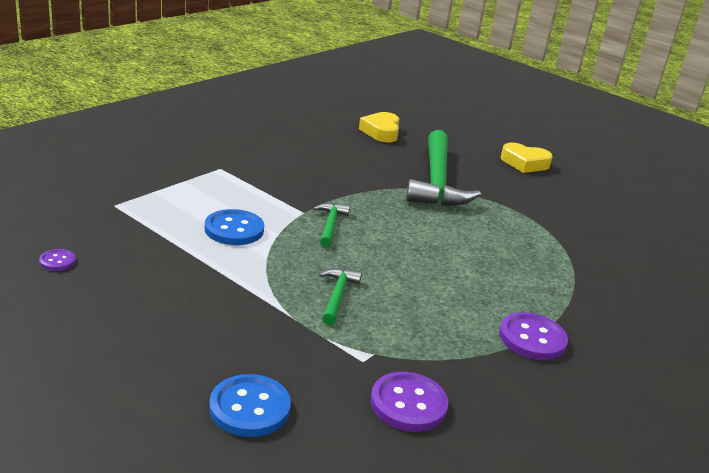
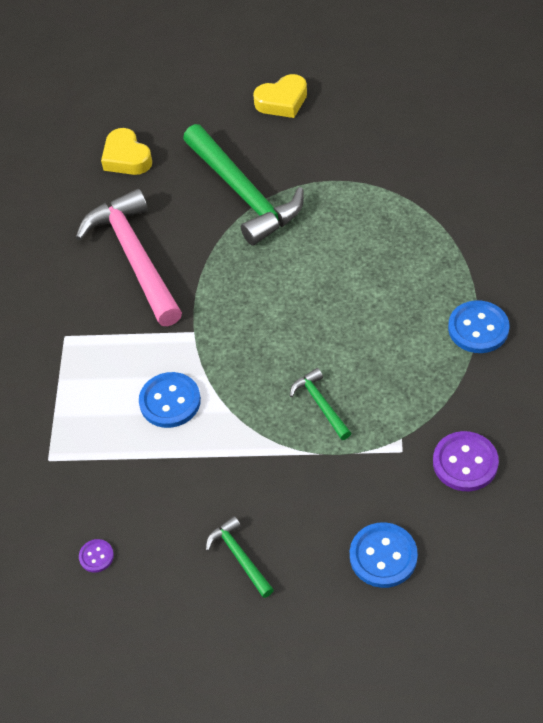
camera: 30 degrees left, 25 degrees up
green hammer [313,203,350,248] -> green hammer moved to [206,516,274,598]
purple button [499,312,568,360] -> blue button [448,300,509,353]
none -> pink hammer [76,189,182,326]

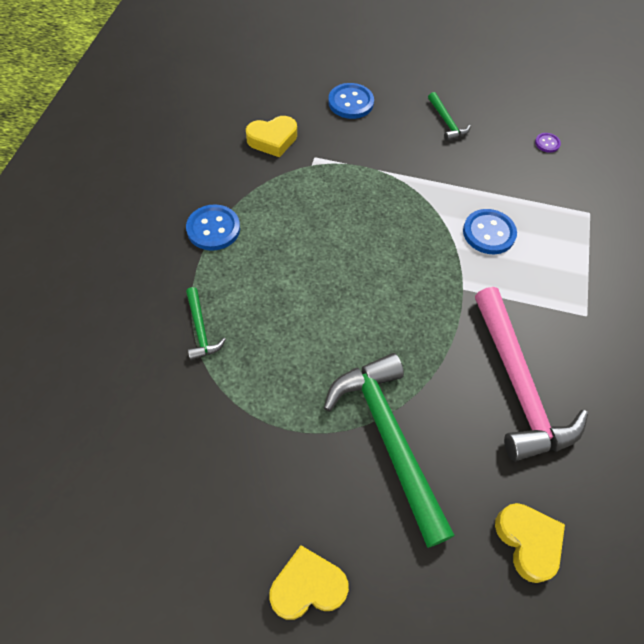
camera: 175 degrees left, 5 degrees up
green hammer [290,368,351,440] -> green hammer moved to [186,287,226,361]
purple button [433,431,499,491] -> yellow heart [246,116,297,158]

